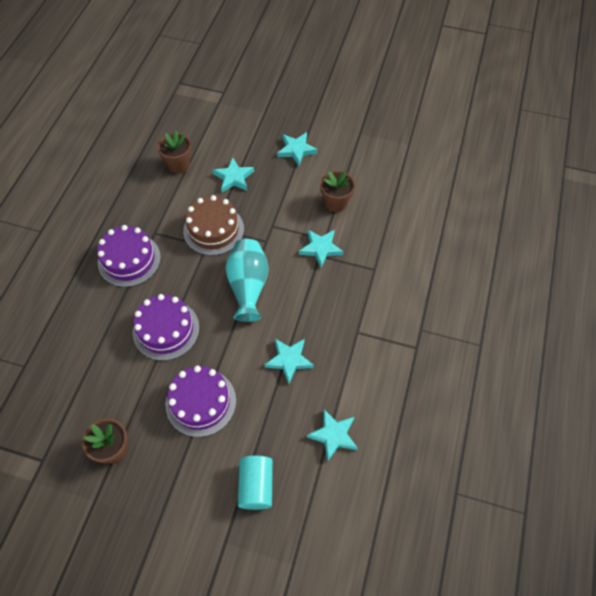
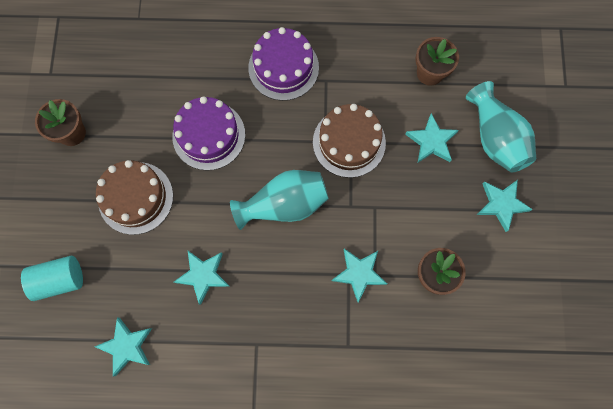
camera: 75 degrees right, 15 degrees up
purple cake [165,365,236,437] -> brown cake [96,160,173,235]
none -> turquoise vase [466,81,536,172]

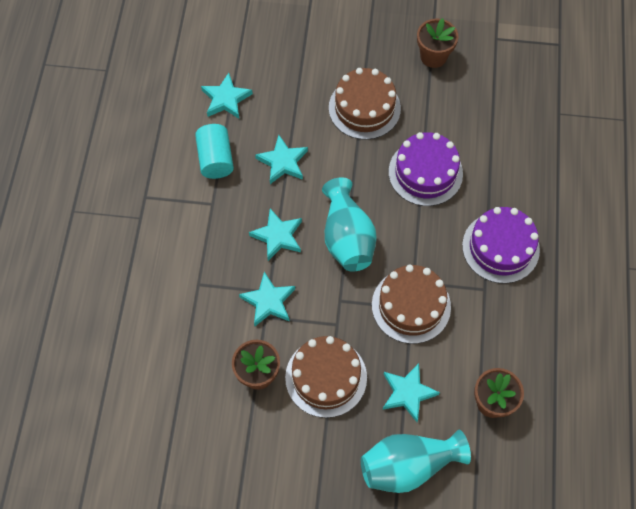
camera: 95 degrees right, 10 degrees down
turquoise cylinder [21,256,83,301] -> turquoise cylinder moved to [195,124,234,179]
turquoise star [477,180,533,232] -> turquoise star moved to [249,208,302,261]
none -> brown cake [285,336,367,418]

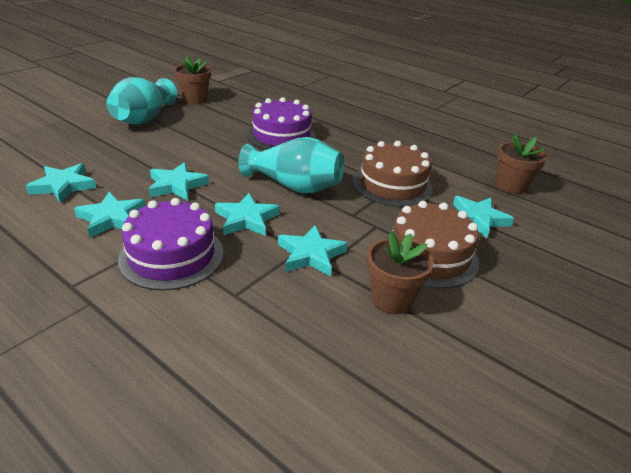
camera: 60 degrees left, 30 degrees down
turquoise cylinder [195,124,234,179] -> turquoise star [74,192,146,238]
brown cake [329,68,401,140] -> none
turquoise vase [361,430,471,493] -> turquoise vase moved to [106,77,177,125]
purple cake [462,207,540,284] -> purple cake moved to [118,198,224,291]

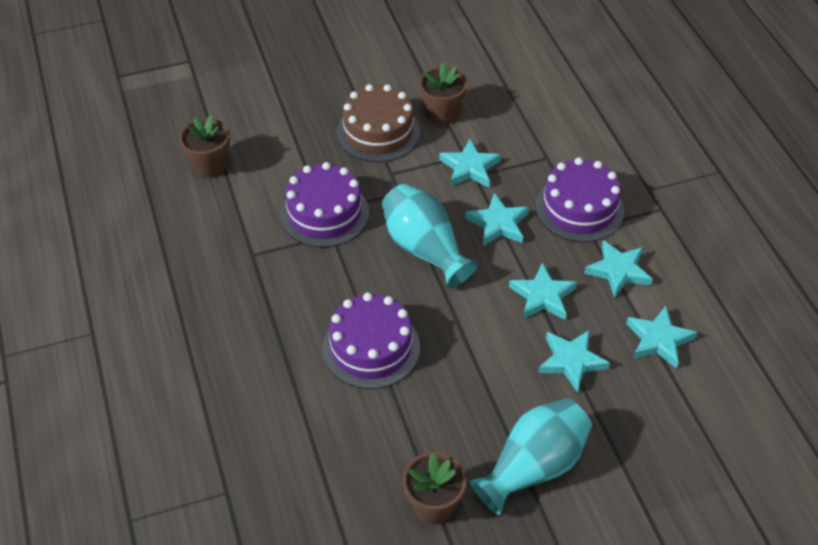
camera: 145 degrees left, 15 degrees up
brown cake [353,141,433,207] -> purple cake [280,162,369,247]
turquoise star [453,196,514,238] -> turquoise star moved to [538,330,610,393]

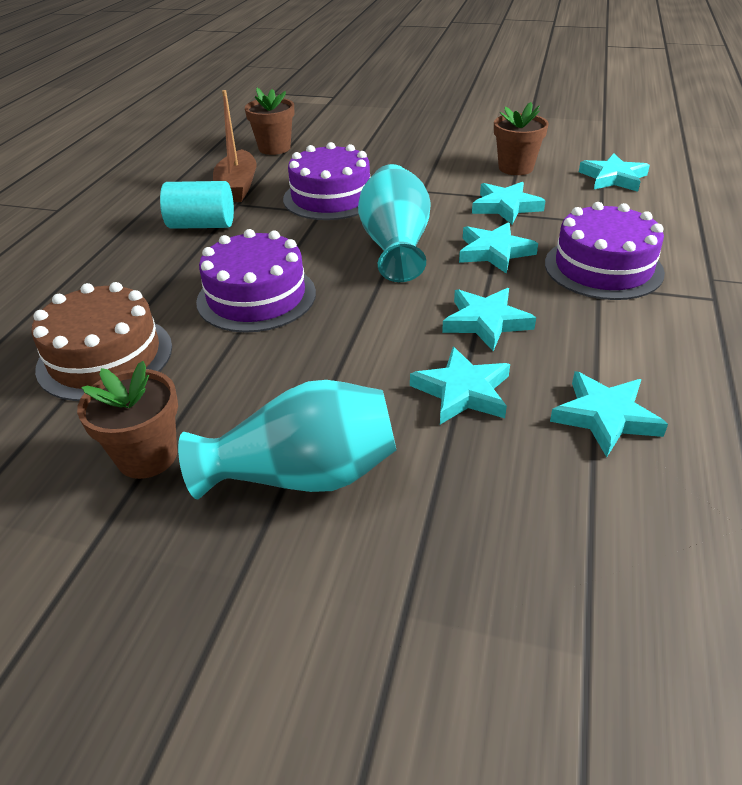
camera: 35 degrees right, 10 degrees down
brown cake [337,84,420,162] -> brown cake moved to [31,282,172,401]
turquoise star [584,240,652,298] -> turquoise star moved to [579,153,650,192]
none -> turquoise cylinder [160,181,234,229]
none -> brown boat [213,90,257,202]

